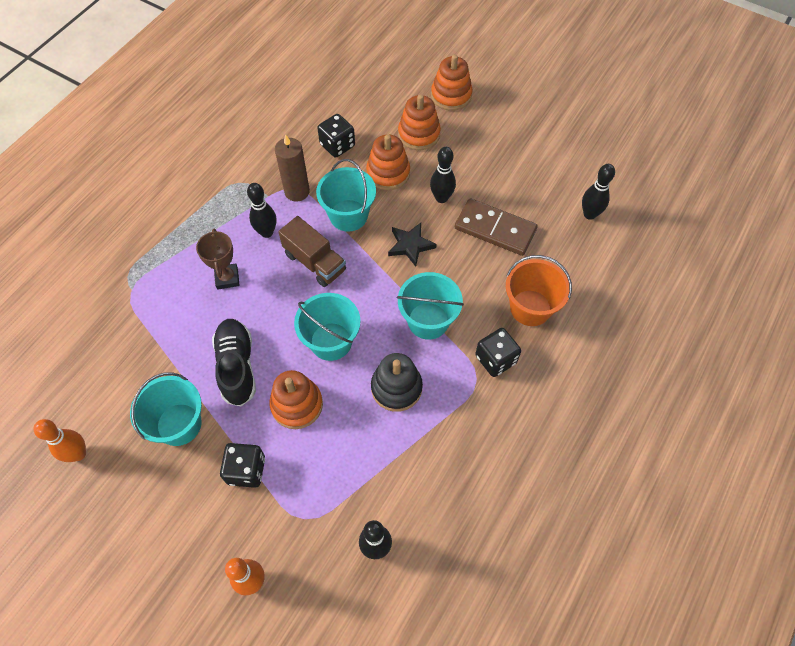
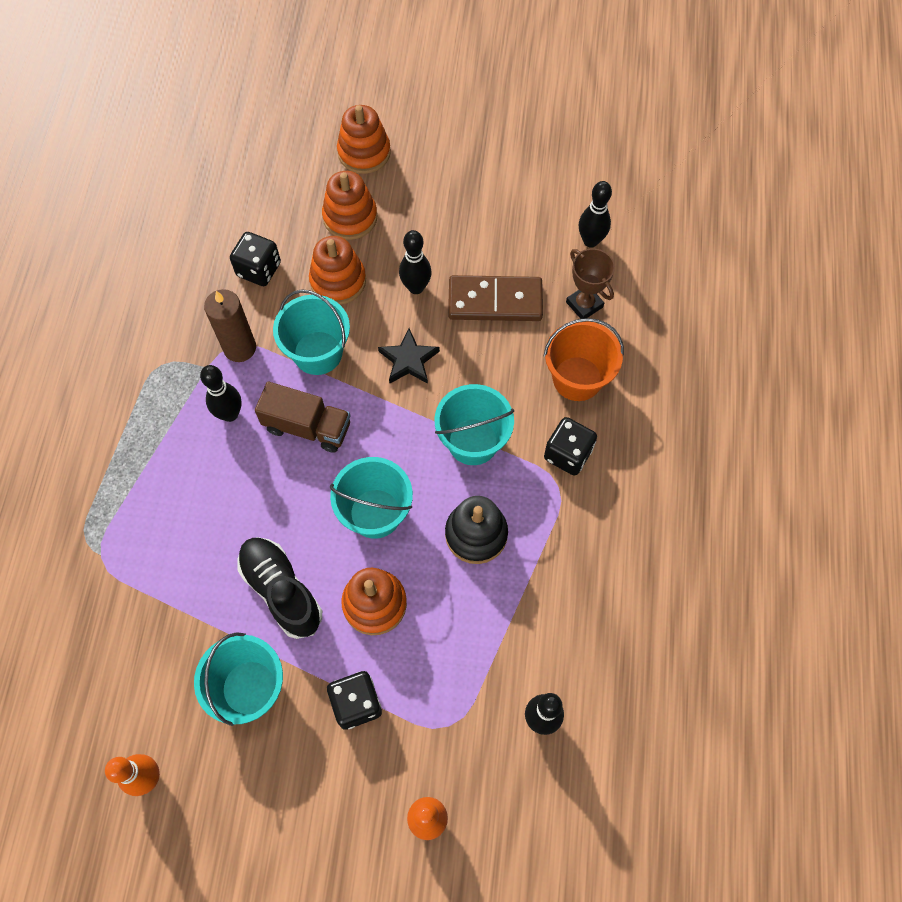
camera: 25 degrees left, 5 degrees up
brown trophy [196,228,240,290] -> brown trophy moved to [566,248,615,319]

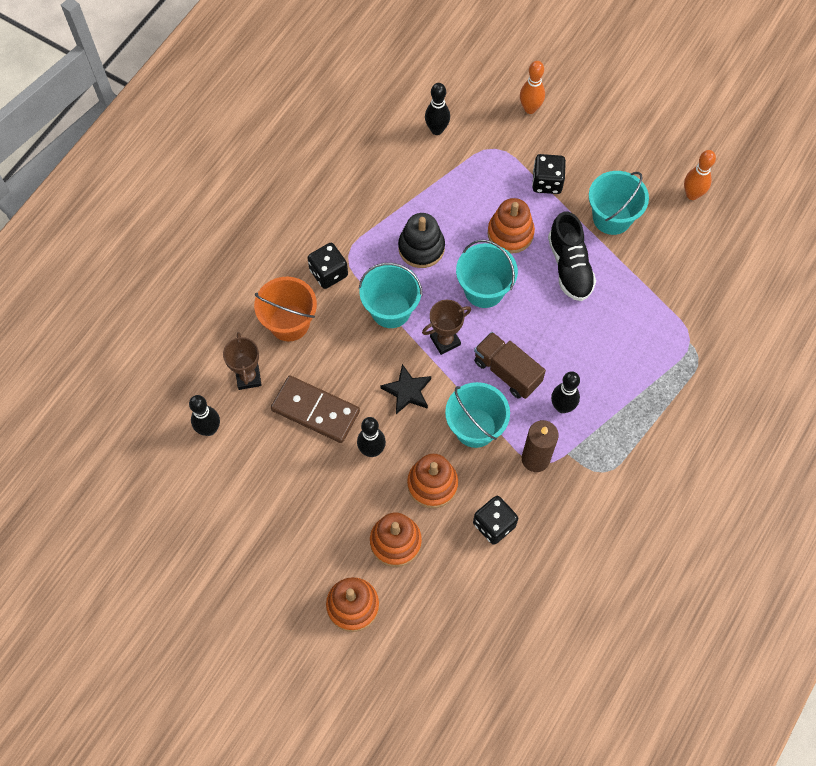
camera: 155 degrees left, 0 degrees up
none -> brown trophy [422,300,471,355]

